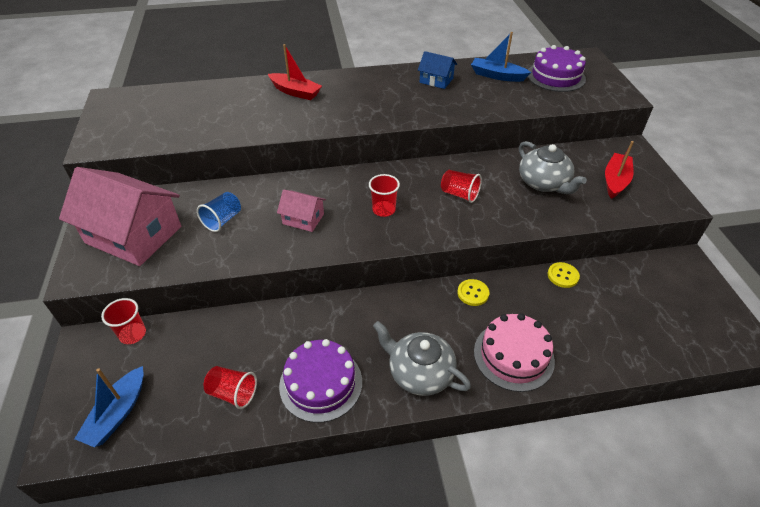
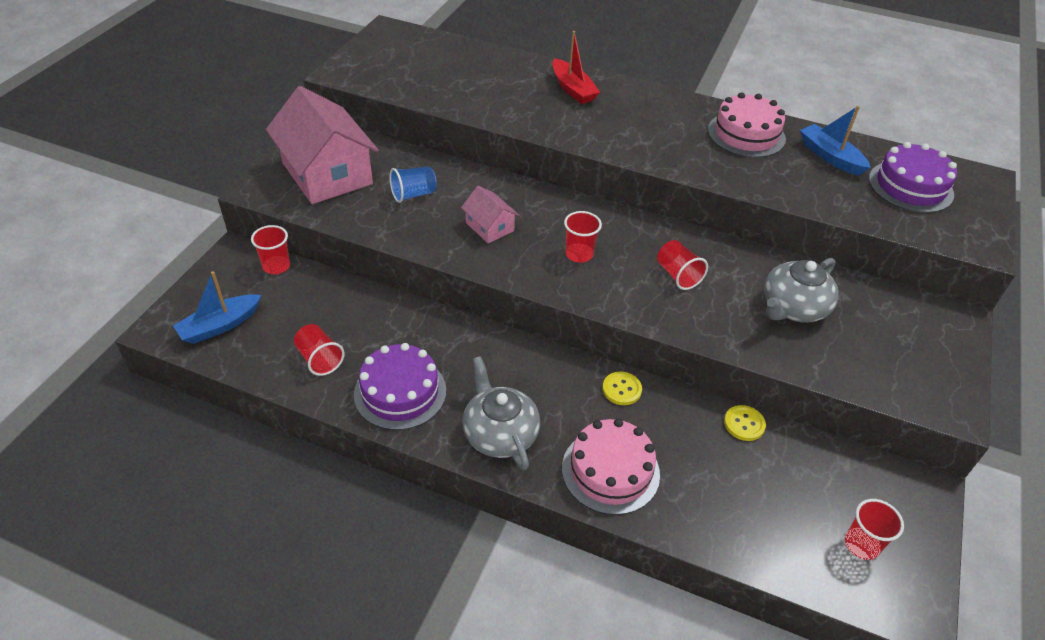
camera: 30 degrees right, 0 degrees up
blue house [418,51,457,89] -> pink cake [708,92,786,158]
grey teapot [519,141,587,194] -> grey teapot turned 45 degrees clockwise [764,258,839,323]
red boat [605,141,634,199] -> none
none -> red cup [845,499,904,560]

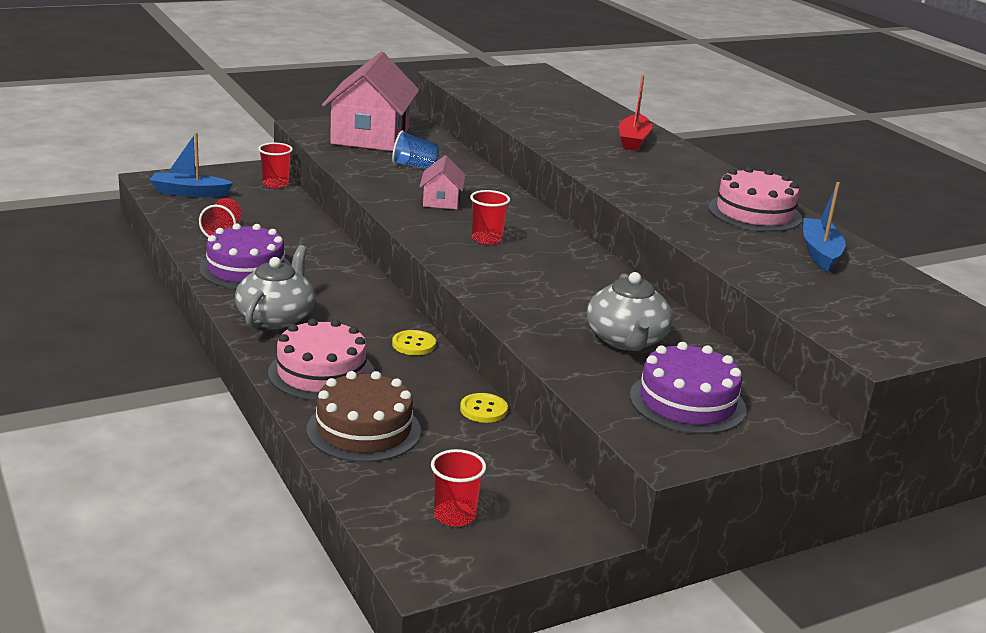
camera: 40 degrees right, 20 degrees down
red cup [657,240,708,290] -> none
grey teapot [764,258,839,323] -> grey teapot turned 90 degrees counterclockwise [587,272,673,351]
purple cake [869,142,957,213] -> purple cake moved to [630,342,747,434]
none -> brown cake [307,371,421,462]

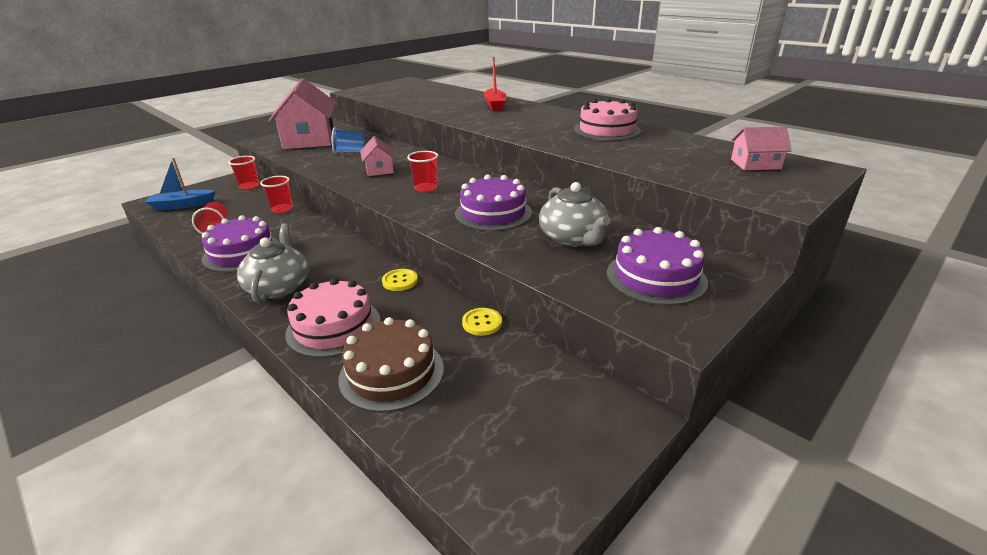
camera: 15 degrees left, 5 degrees up
red cup [431,449,486,527] -> red cup moved to [260,176,293,213]
blue boat [803,182,846,272] -> none
none -> purple cake [455,174,532,231]
none -> pink house [731,126,792,170]

